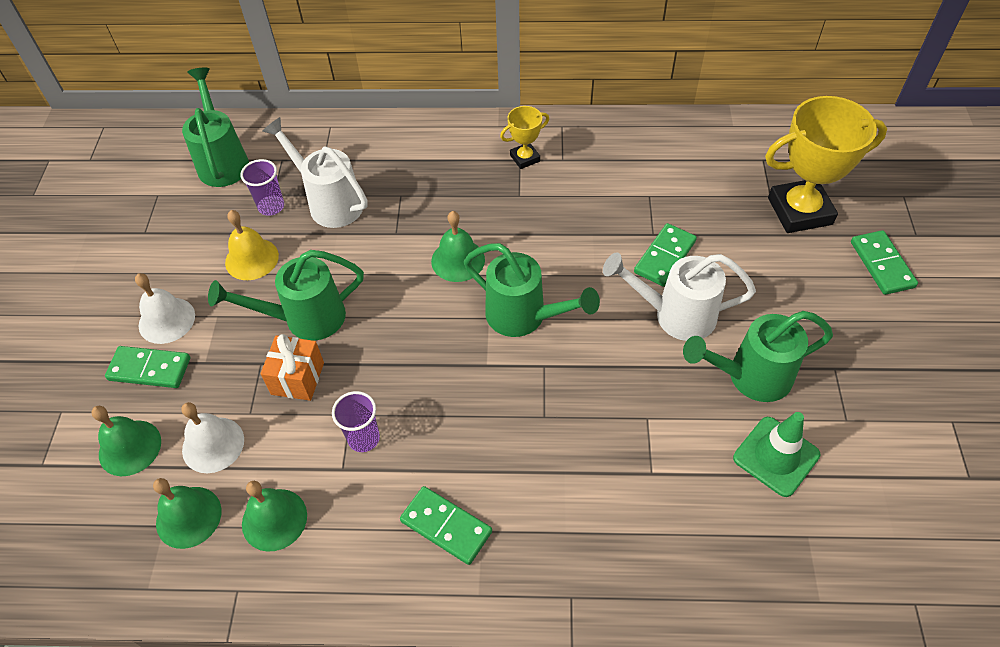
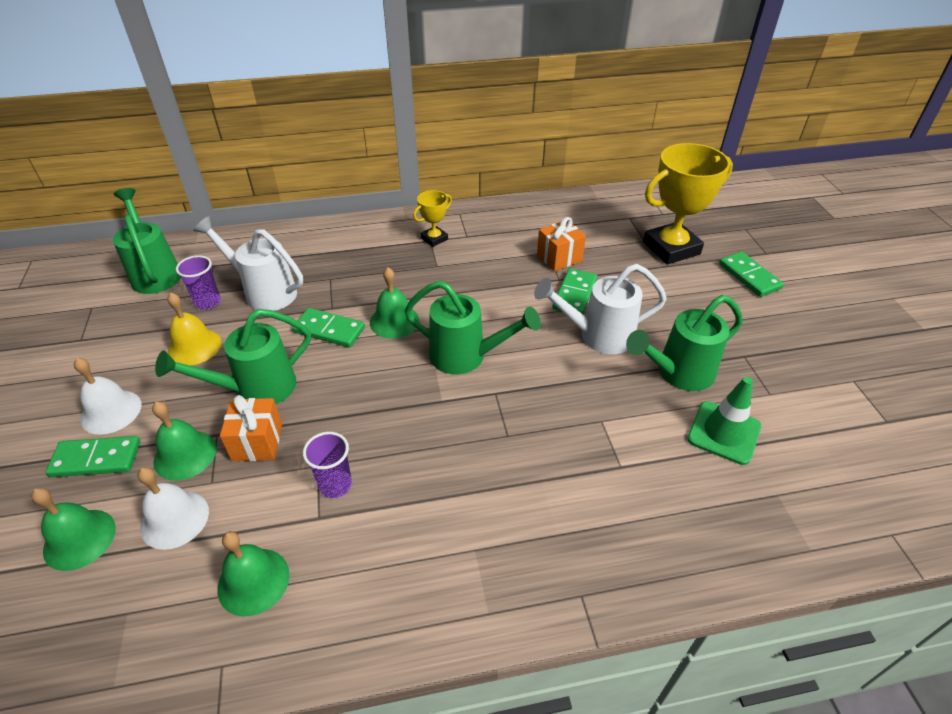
camera: 15 degrees left, 10 degrees down
green bell [153,478,221,549] -> green bell moved to [152,402,217,481]
green domino [400,486,492,565] -> green domino moved to [292,308,365,347]
none -> orange gift [537,217,586,271]

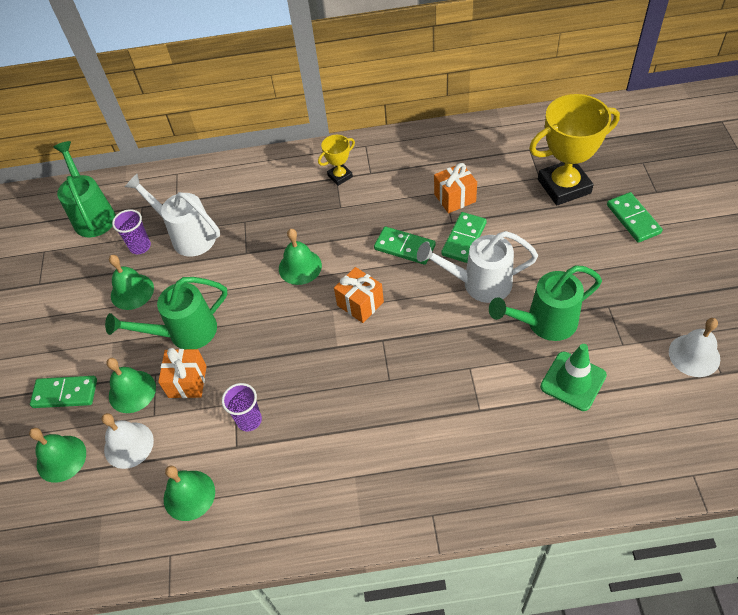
camera: 10 degrees right, 10 degrees up
white bell [74,358,141,435] -> white bell moved to [669,318,720,377]
yellow bell [167,293,221,365] -> green bell [109,255,154,310]
green domino [292,308,365,347] -> green domino moved to [374,227,436,265]
green watering can [404,281,541,374] -> orange gift [334,267,384,323]

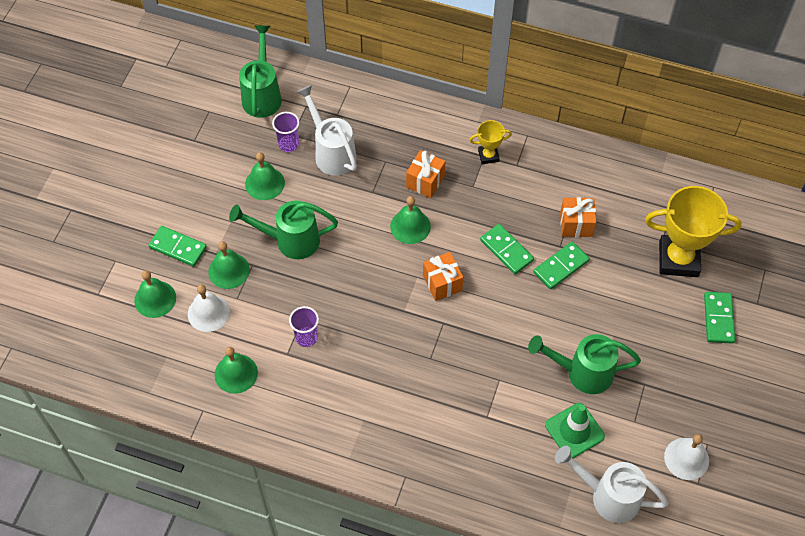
camera: 20 degrees right, 5 degrees up
orange gift [158,348,207,398] -> orange gift moved to [406,150,445,198]
white watering can [417,231,538,303] -> white watering can moved to [555,446,669,523]

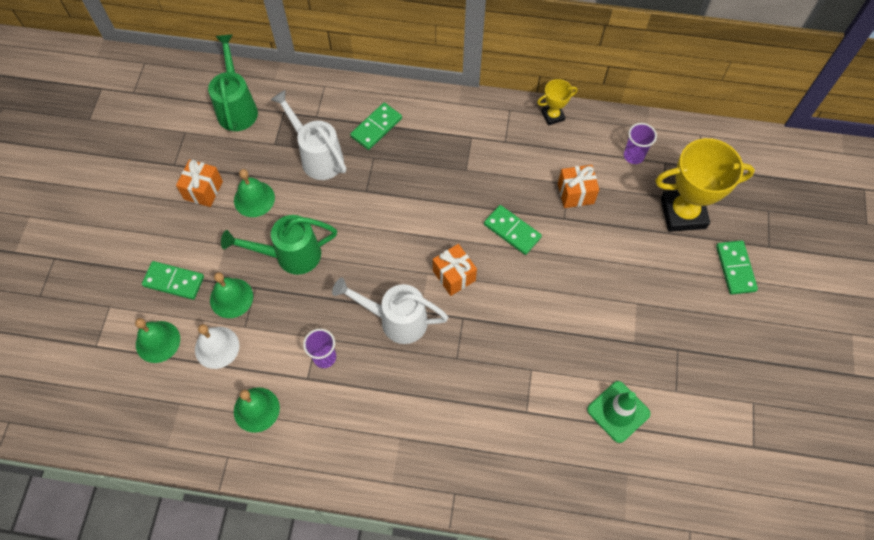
camera: 10 degrees left, 5 degrees up
purple cup [272,112,299,152] -> purple cup moved to [624,123,657,164]
green bell [390,196,431,244] -> none
orange gift [406,150,445,198] -> orange gift moved to [176,160,223,207]
yellow trophy [470,120,512,164] -> yellow trophy moved to [537,79,577,125]
green watering can [528,334,641,394] -> none
green domino [533,242,590,290] -> green domino moved to [350,103,402,150]
white watering can [555,446,669,523] -> white watering can moved to [332,278,449,344]
white bell [664,434,709,480] -> none

